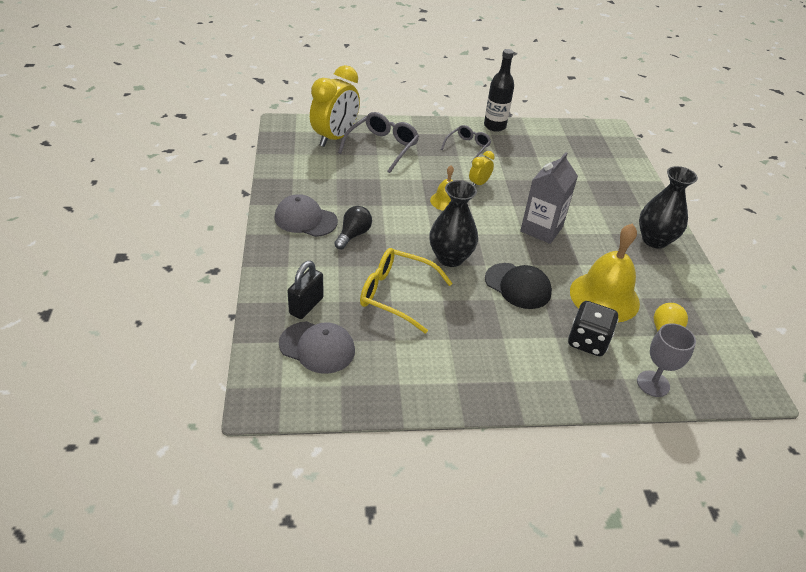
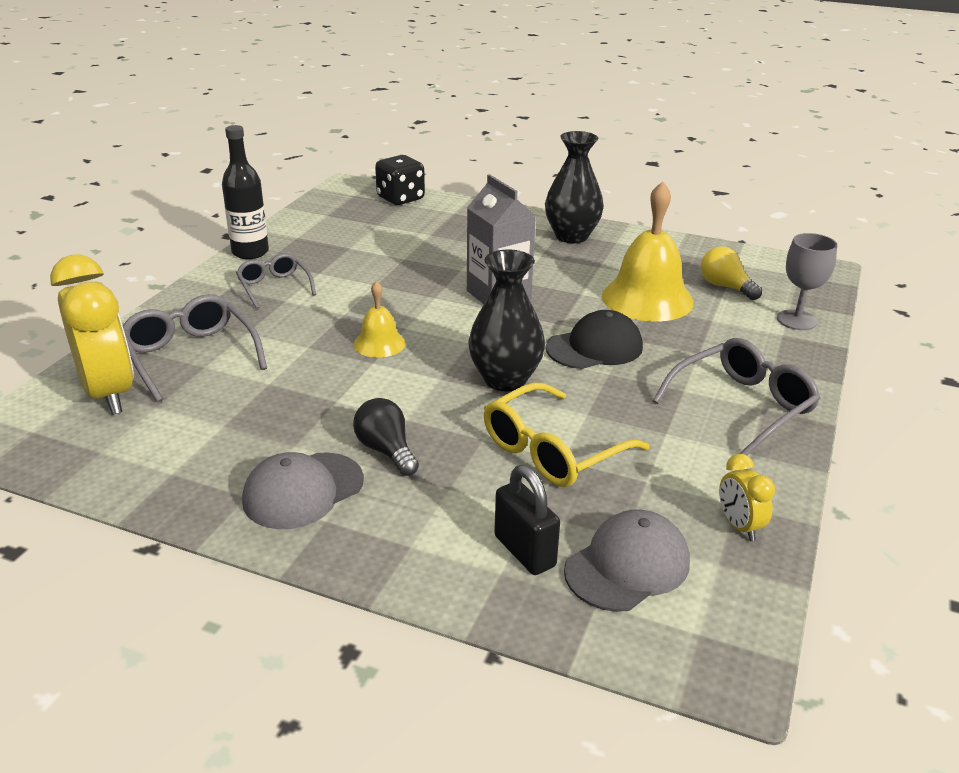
camera: 60 degrees left, 10 degrees down
yellow clock [469,151,495,186] -> yellow clock moved to [719,454,775,541]
black dice [568,301,619,356] -> black dice moved to [375,155,425,205]
none -> grey glasses [653,338,820,456]

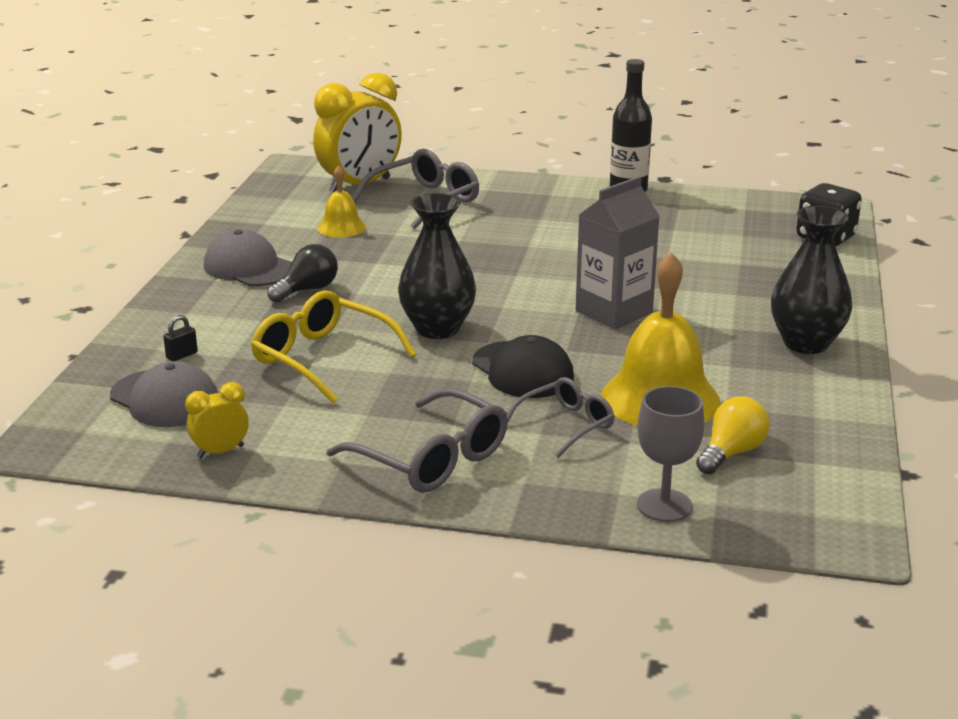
camera: 80 degrees right, 5 degrees down
grey glasses [236,253,316,309] -> grey glasses moved to [507,377,615,458]
yellow bell [353,281,406,358] -> yellow bell moved to [317,165,366,237]
black padlock [494,465,560,575] -> black padlock [163,315,198,361], size x0.51

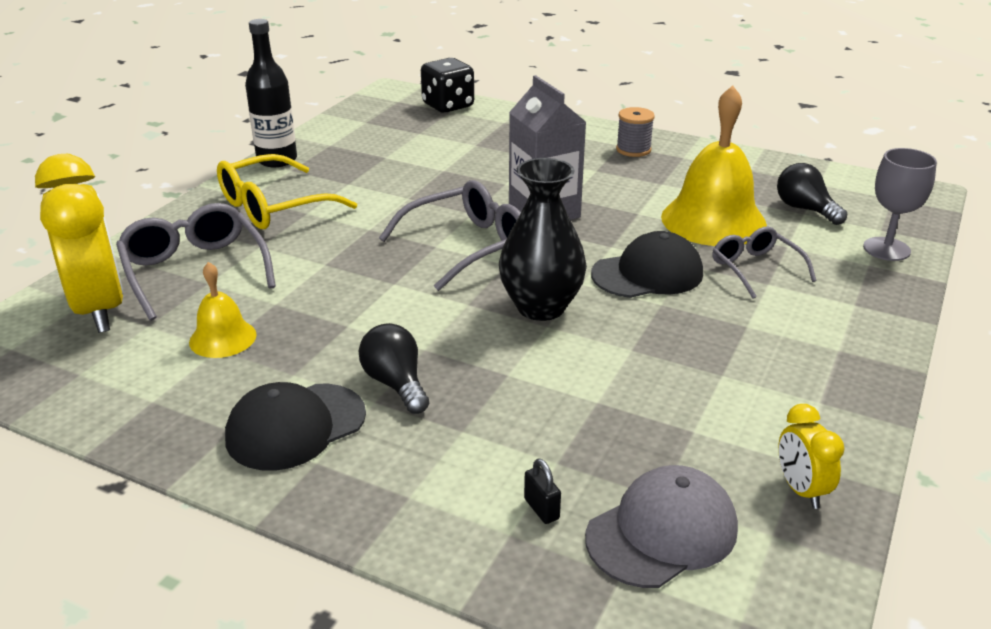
camera: 75 degrees left, 5 degrees up
grey cap [204,229,292,286] -> black cap [225,382,366,471]
yellow glasses [251,290,416,403] -> yellow glasses moved to [217,154,357,229]
grey glasses [327,388,508,493] -> grey glasses moved to [379,180,521,291]
yellow light bulb [696,396,769,475] -> black light bulb [777,163,847,225]
black vase [771,206,852,354] -> grey spool [616,107,655,157]

